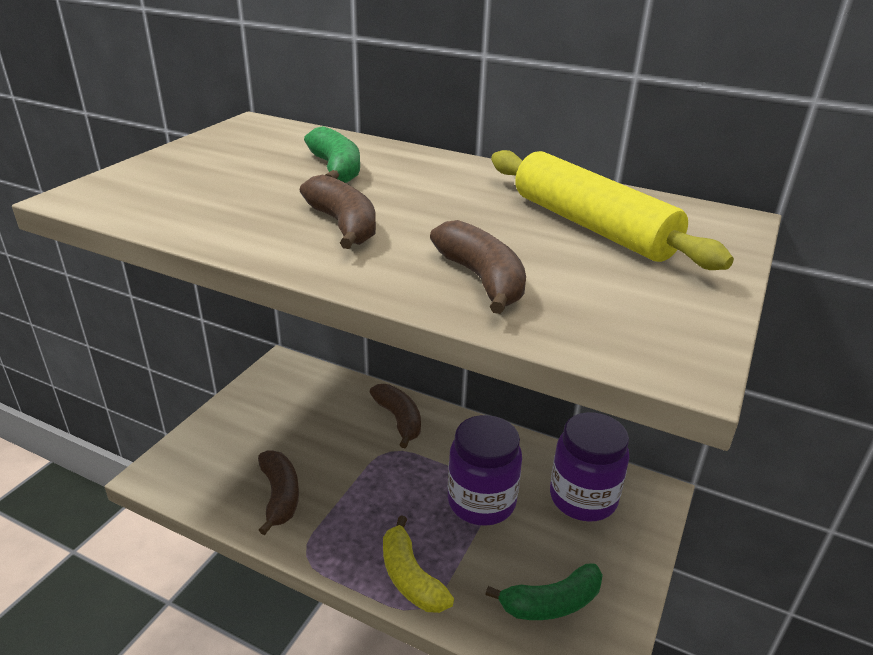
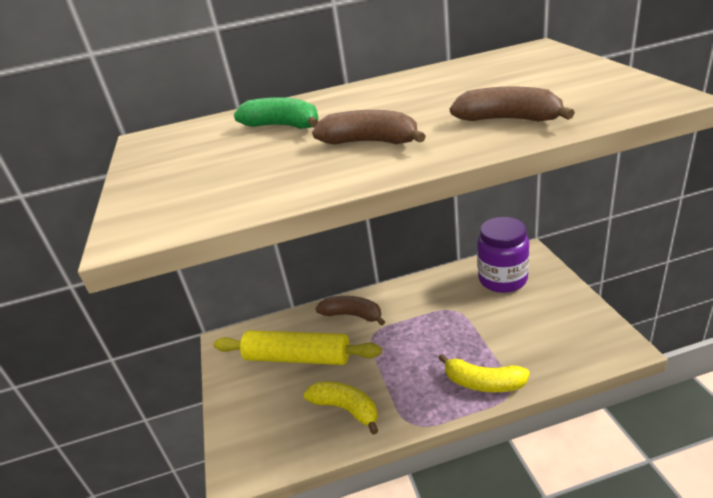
camera: 35 degrees left, 0 degrees up
brown banana [258,450,299,535] -> yellow banana [304,381,378,435]
purple jar [448,415,522,526] -> none
green banana [485,563,603,620] -> none
yellow rolling pin [491,150,734,270] -> yellow rolling pin moved to [213,331,382,365]

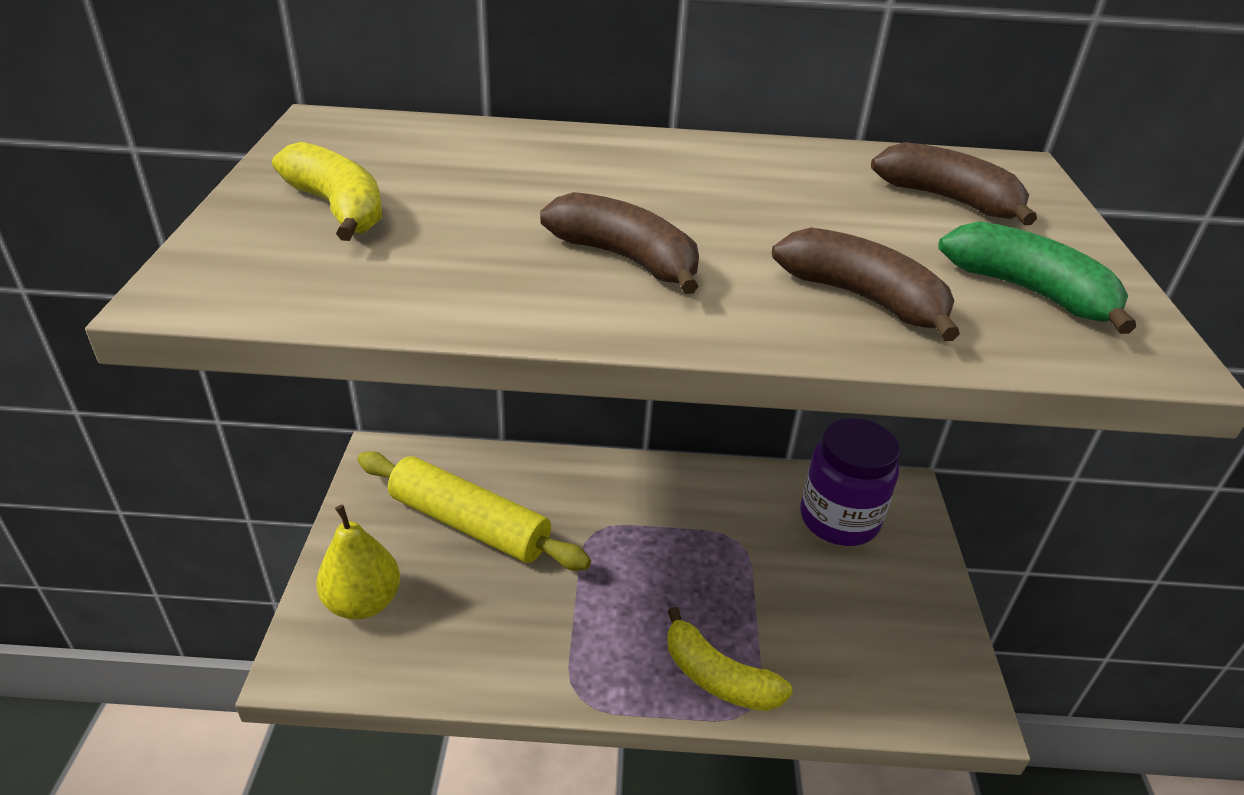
camera: 10 degrees right, 5 degrees up
green banana [234,97,319,129] -> green banana moved to [938,221,1136,334]
yellow banana [304,381,378,435] -> yellow banana moved to [272,142,382,241]
brown banana [315,296,385,326] -> brown banana moved to [871,142,1037,225]
none -> yellow pear [317,505,400,620]

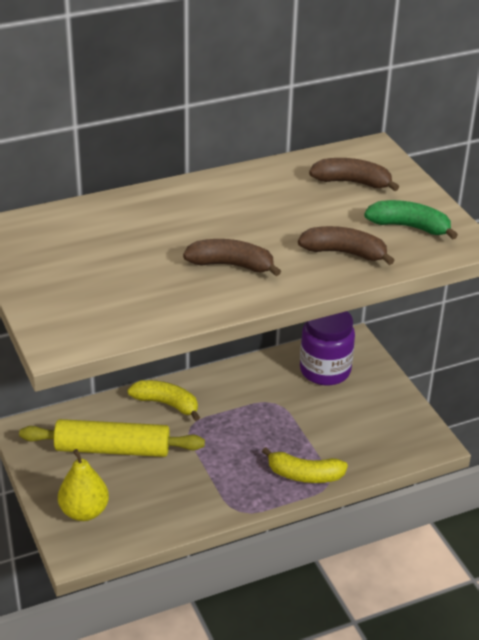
camera: 25 degrees left, 0 degrees up
yellow banana [272,142,382,241] -> yellow banana moved to [128,380,200,421]

